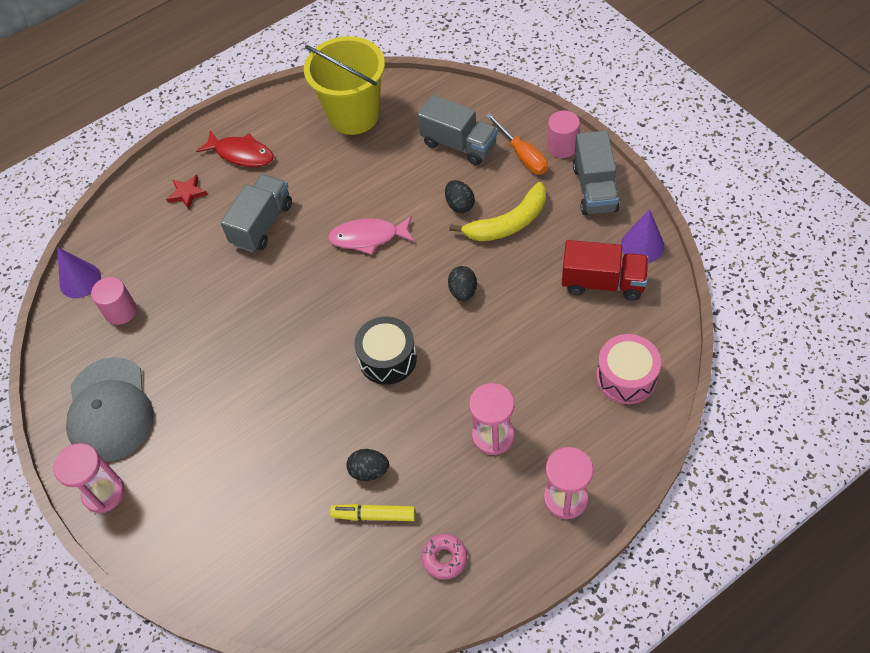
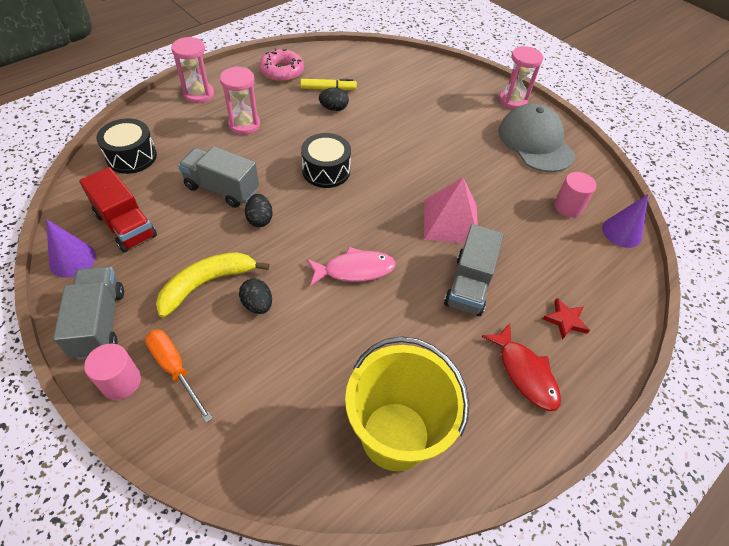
camera: 165 degrees right, 5 degrees down
red fish [196,130,274,167] -> red fish turned 135 degrees counterclockwise [481,323,561,411]
grey truck [417,95,498,165] -> grey truck moved to [178,146,259,208]
pink donut [421,534,467,579] -> pink donut [259,48,304,82], size x1.55
red truck [562,240,649,301] -> red truck turned 135 degrees counterclockwise [79,167,157,252]
pink drum [596,334,661,404] -> black drum [96,118,157,174]
none -> pink pyramid [424,178,478,243]

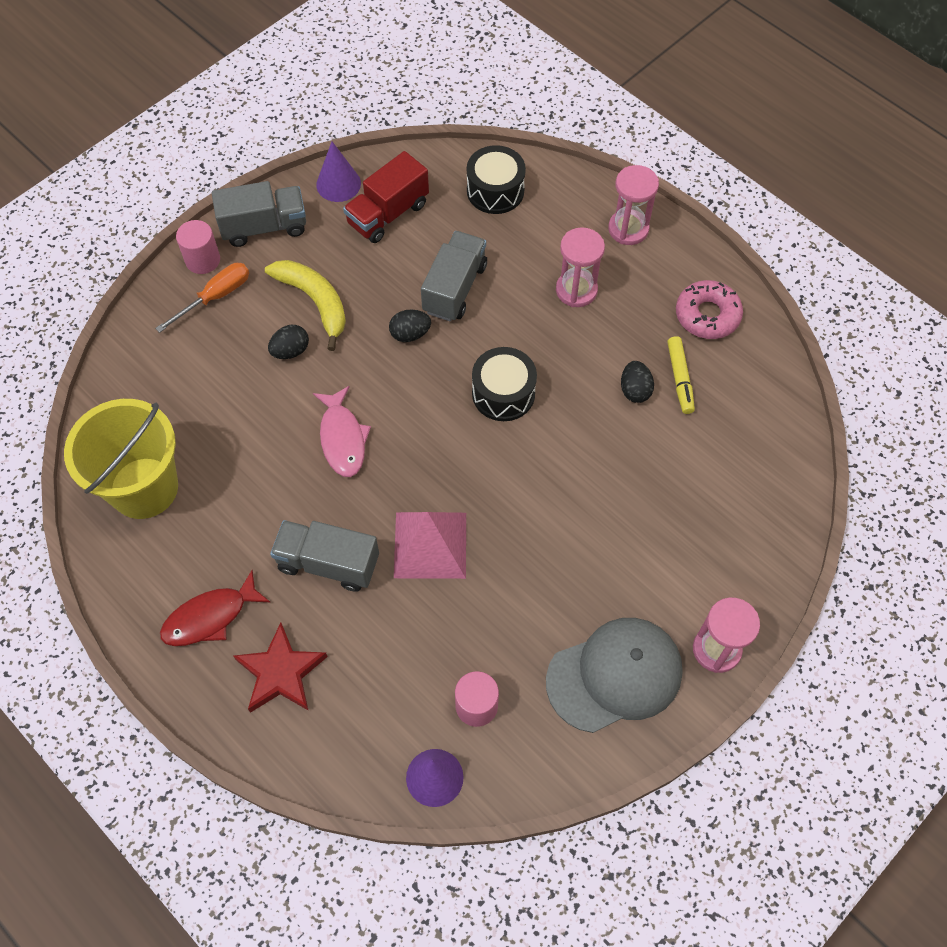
camera: 90 degrees right, 10 degrees up
red star [543,298,590,340] -> red star [233,623,328,713], size x1.68

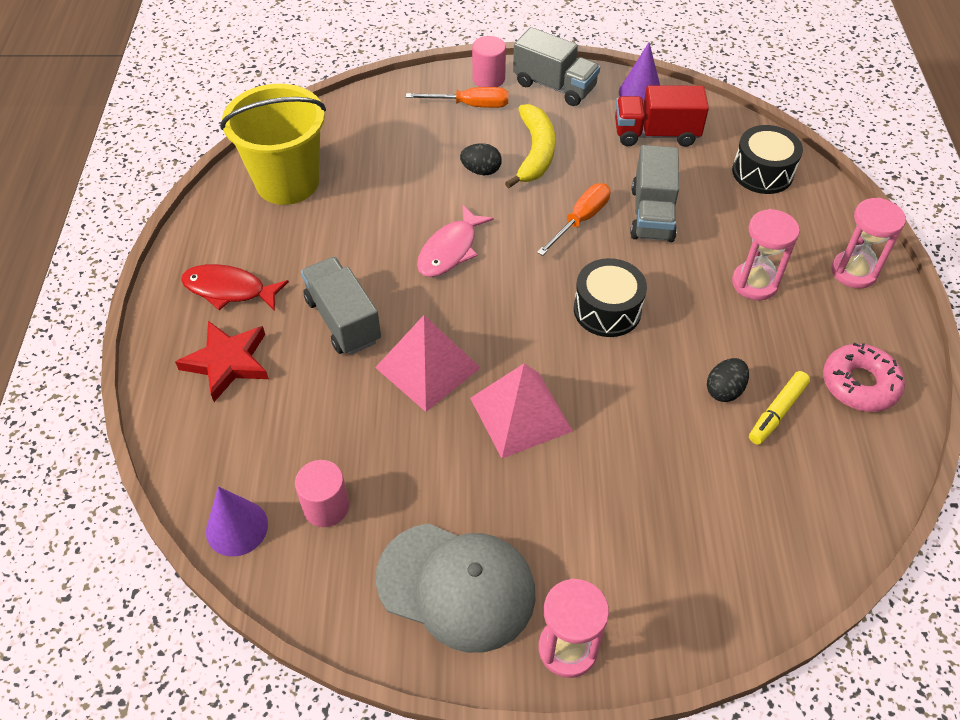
camera: 45 degrees right, 10 degrees down
black egg [389,310,431,342] -> orange screwdriver [537,183,611,256]
grey truck [421,231,487,321] -> grey truck turned 120 degrees clockwise [630,145,679,242]
none -> pink pyramid [470,363,573,459]

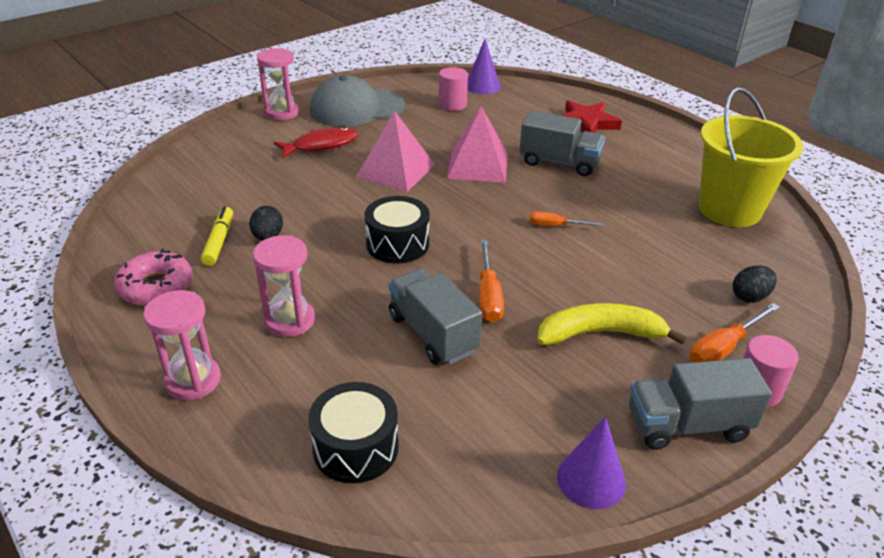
camera: 140 degrees right, 15 degrees down
red fish [181,264,289,311] -> red fish moved to [274,127,358,158]
pink fish [417,205,494,277] -> orange screwdriver [530,211,603,226]
black egg [460,143,502,175] -> black egg moved to [733,265,777,303]
yellow banana [505,104,555,188] -> yellow banana turned 120 degrees clockwise [537,303,687,345]
red truck [615,85,709,147] -> none

